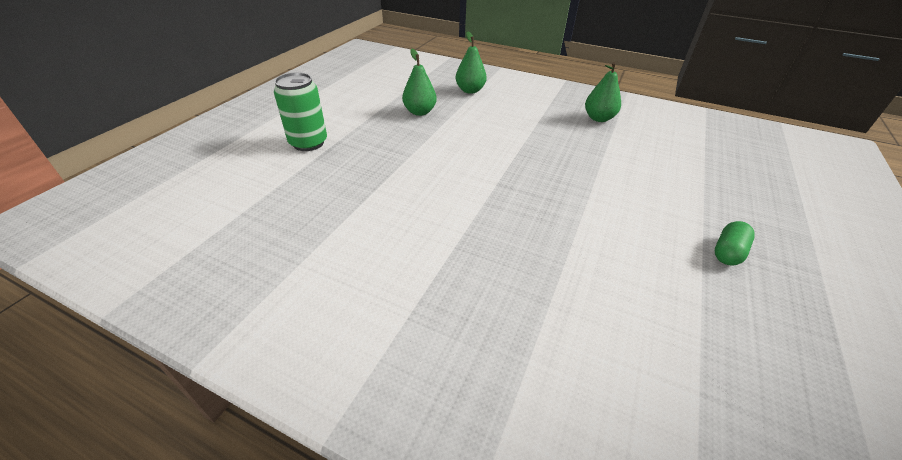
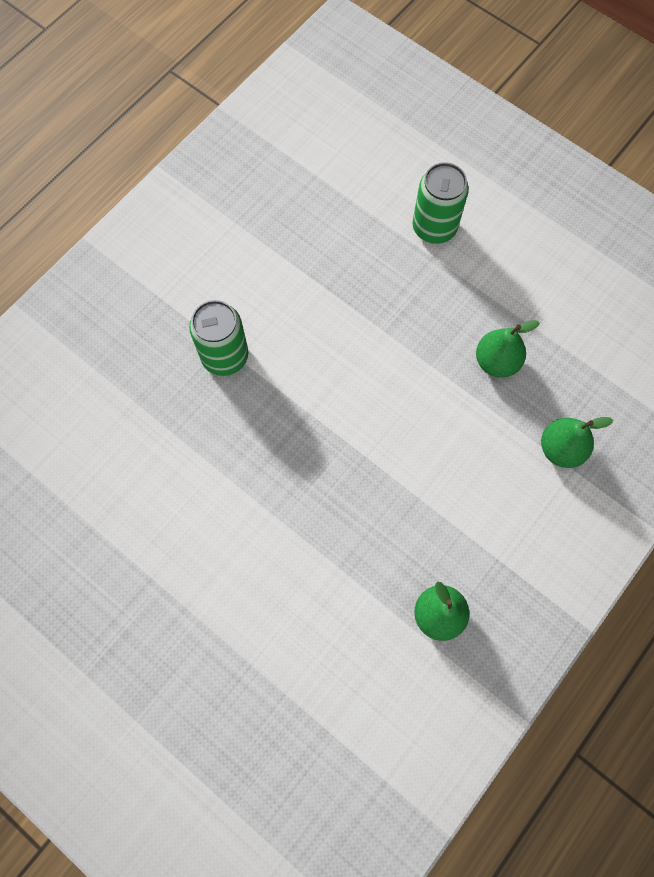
camera: 105 degrees right, 30 degrees up
green capsule [715,221,755,266] -> none
none -> green can [189,300,248,376]

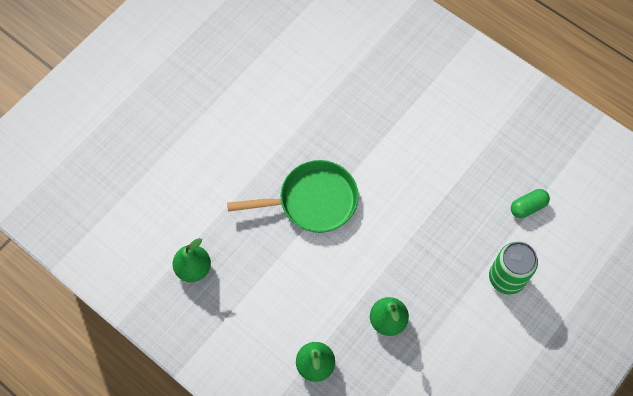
camera: 90 degrees right, 5 degrees down
green can [189,300,248,376] -> none
none -> green pan [227,160,359,233]
none -> green capsule [511,189,550,218]

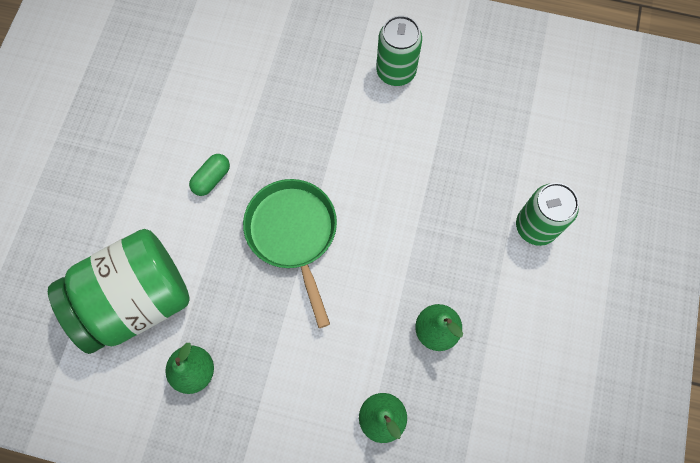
camera: 25 degrees left, 5 degrees up
green pan [227,160,359,233] -> green pan turned 75 degrees counterclockwise [243,179,337,328]
green capsule [511,189,550,218] -> green capsule moved to [189,154,230,196]
none -> green jar [48,229,190,354]
none -> green can [376,16,422,86]

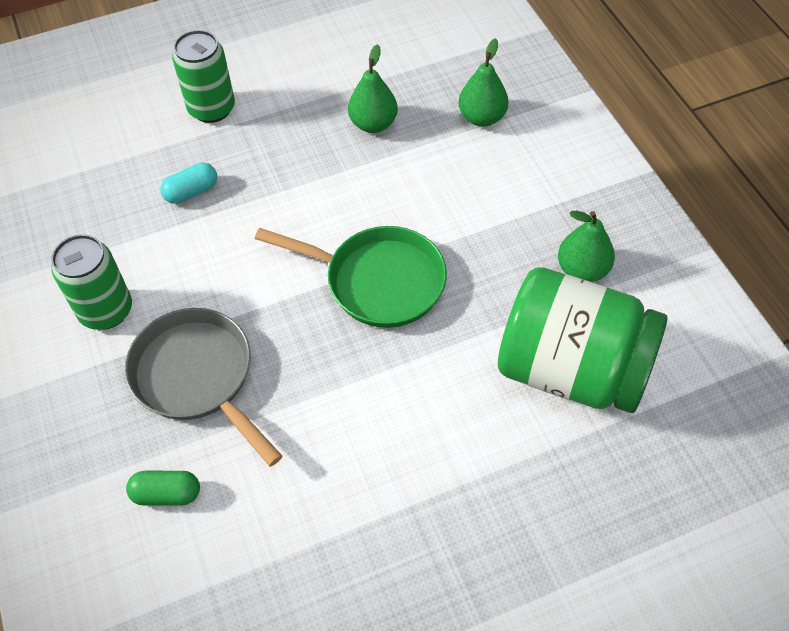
camera: 125 degrees left, 15 degrees down
green capsule [189,154,230,196] -> green capsule moved to [126,471,200,506]
green pan [243,179,337,328] -> green pan turned 105 degrees counterclockwise [255,226,447,328]
none -> grey pan [125,308,282,466]
none -> turquoise capsule [160,163,217,204]

